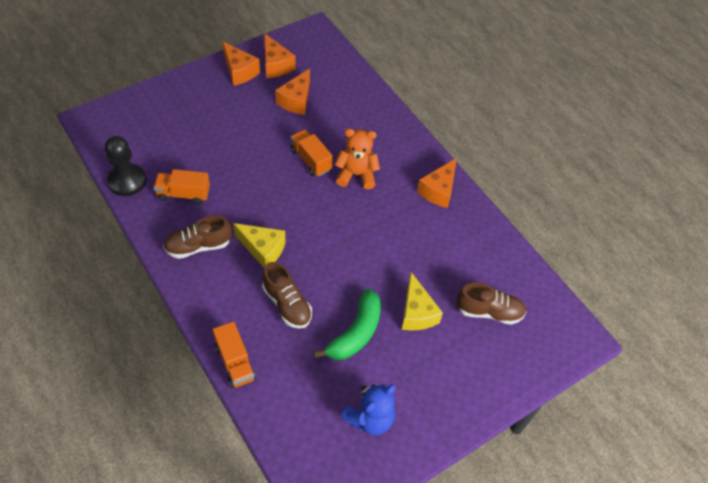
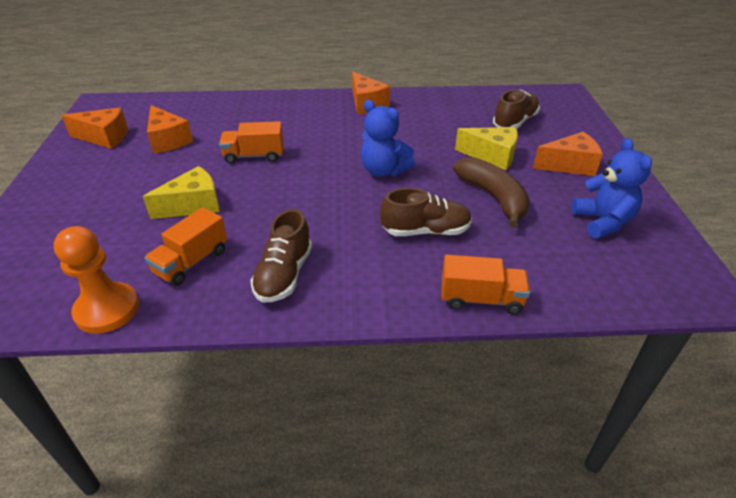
camera: 55 degrees left, 15 degrees down
black pawn [105,136,146,196] -> orange pawn [53,226,139,334]
orange cheese [222,41,260,86] -> orange cheese moved to [533,132,603,176]
yellow cheese [233,223,286,267] -> yellow cheese moved to [143,166,220,219]
green banana [314,289,381,360] -> brown banana [453,157,530,228]
orange teddy bear [335,129,380,189] -> none
none -> blue teddy bear [361,100,415,177]

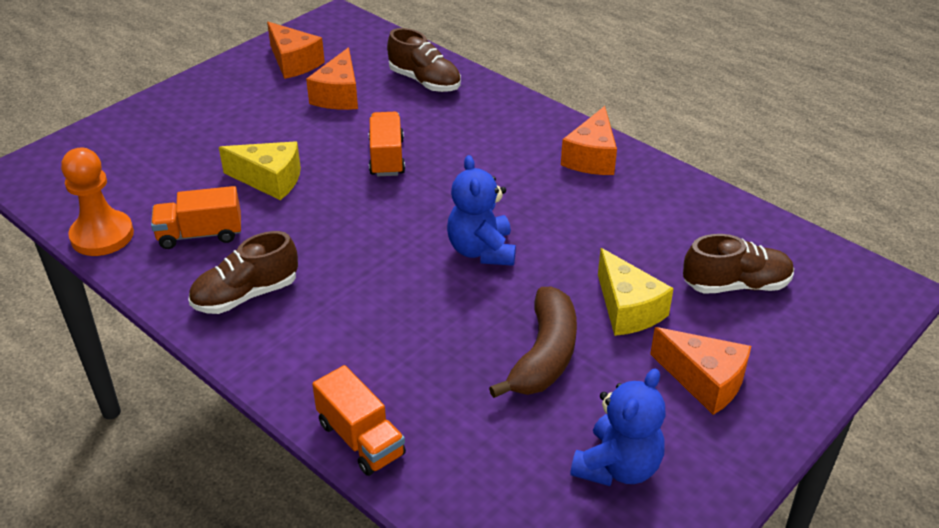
camera: 45 degrees right, 0 degrees up
orange truck [219,121,284,164] -> orange truck turned 45 degrees clockwise [369,112,405,176]
brown shoe [380,188,472,236] -> brown shoe moved to [387,28,461,92]

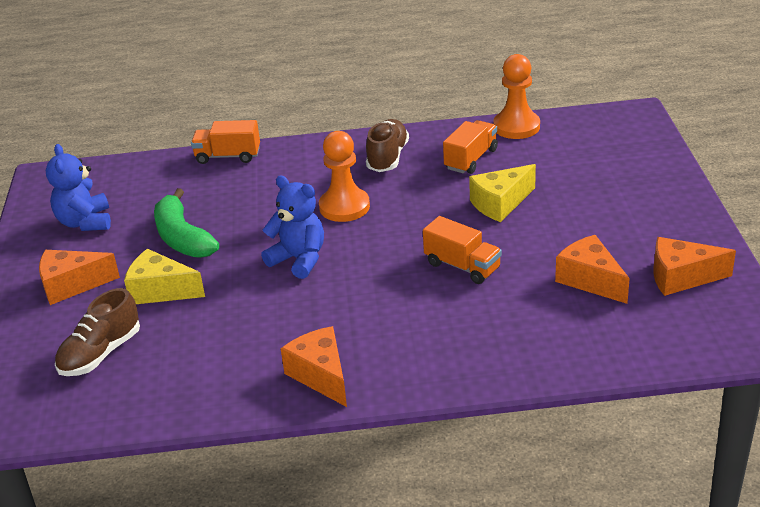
camera: 135 degrees right, 5 degrees down
brown shoe [387,28,461,92] -> none
brown banana [489,287,577,398] -> green banana [154,188,219,258]
none -> orange pawn [319,131,370,222]

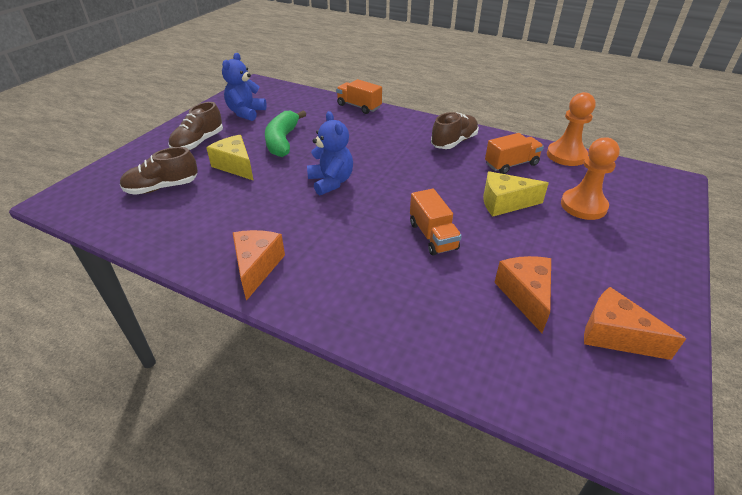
camera: 30 degrees right, 5 degrees up
orange cheese [39,250,120,305] -> brown shoe [169,102,223,150]
orange pawn [319,131,370,222] -> orange pawn moved to [561,137,620,220]

